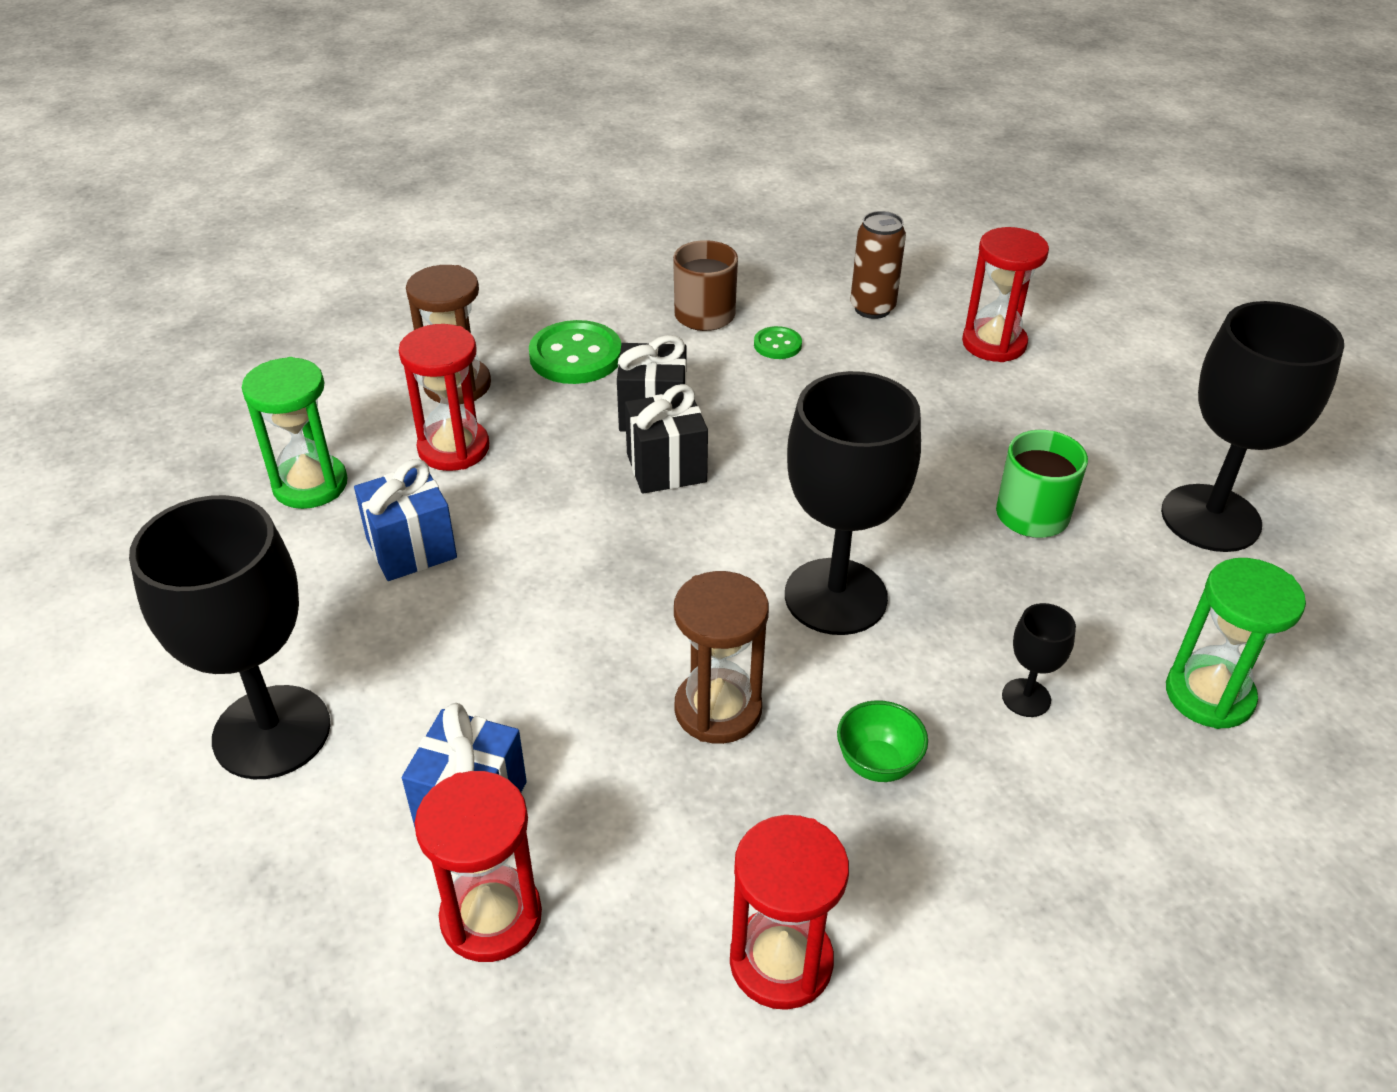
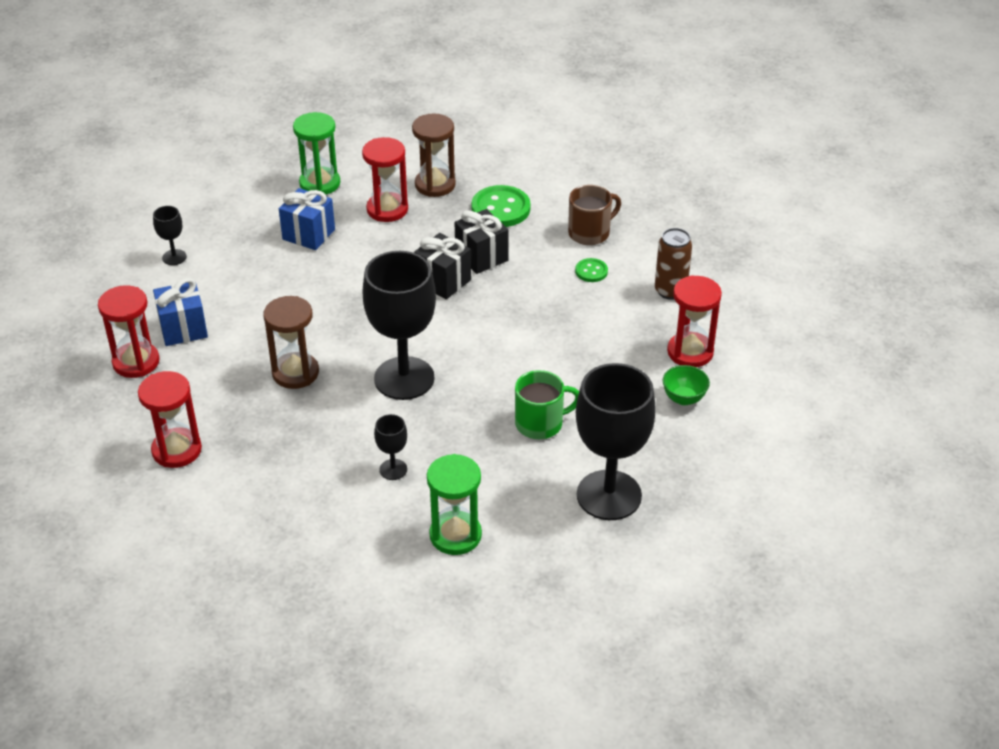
camera: 55 degrees right, 0 degrees up
black goblet [129,495,330,779] -> black goblet [153,206,187,265], size x0.43
green bowl [837,700,928,782] -> green bowl moved to [663,365,710,405]

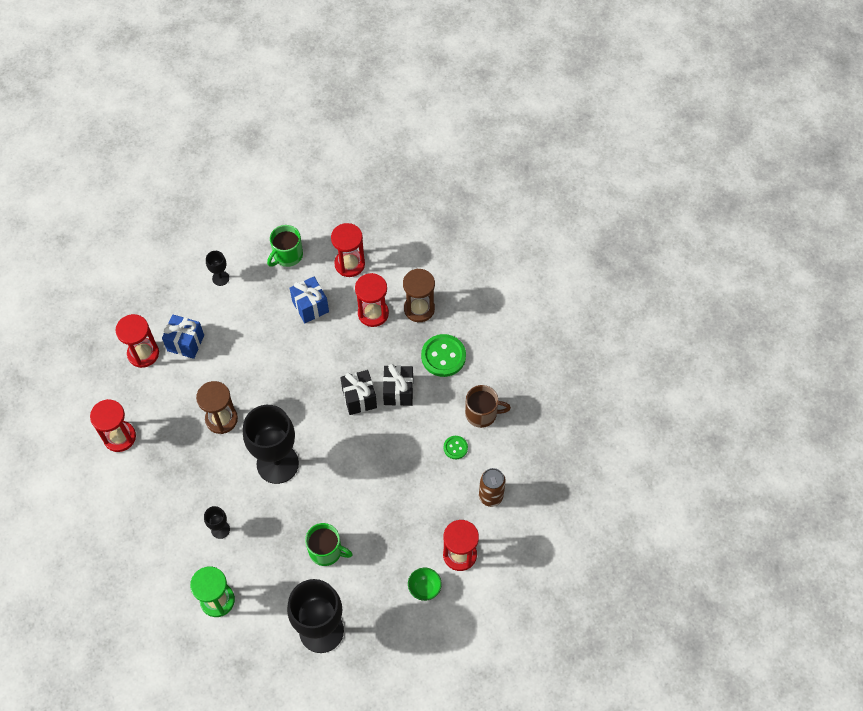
camera: 35 degrees right, 20 degrees up
green hourglass [293,112,340,194] -> red hourglass [331,223,365,277]
none -> green mug [267,225,303,267]

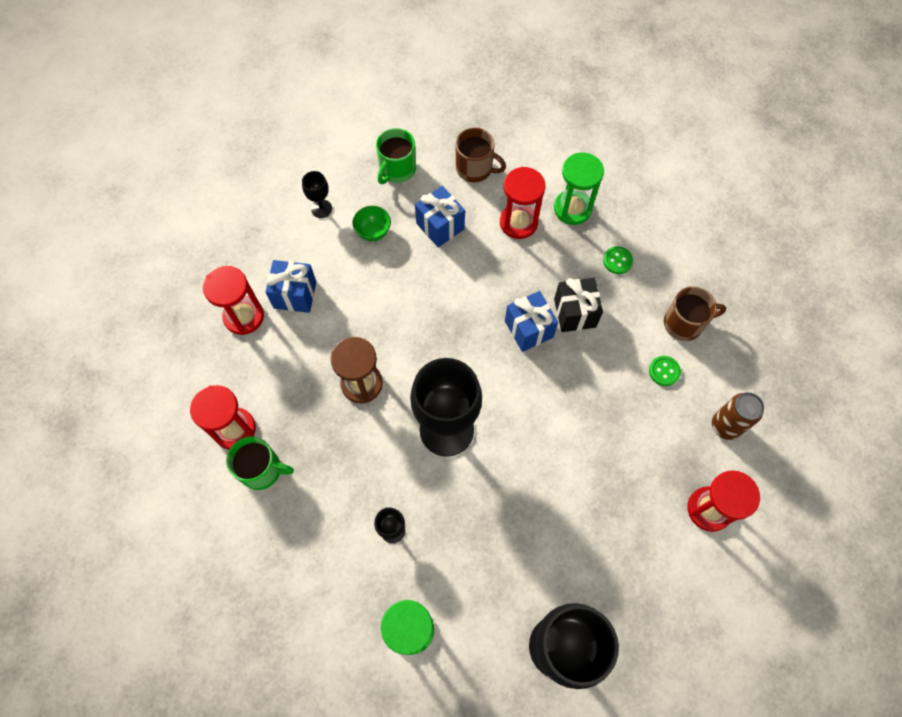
camera: 10 degrees left, 5 degrees up
green mug [305,523,353,566] -> green mug moved to [226,436,294,490]
red hourglass [331,223,365,277] -> brown mug [456,128,506,182]
black gift [340,370,377,415] -> blue gift [505,291,558,352]
brown hourglass [403,269,435,322] -> green hourglass [554,152,604,225]
green bowl [408,568,442,601] -> green bowl moved to [352,206,391,242]
green button [421,334,466,377] -> green button [603,246,633,274], size x0.53

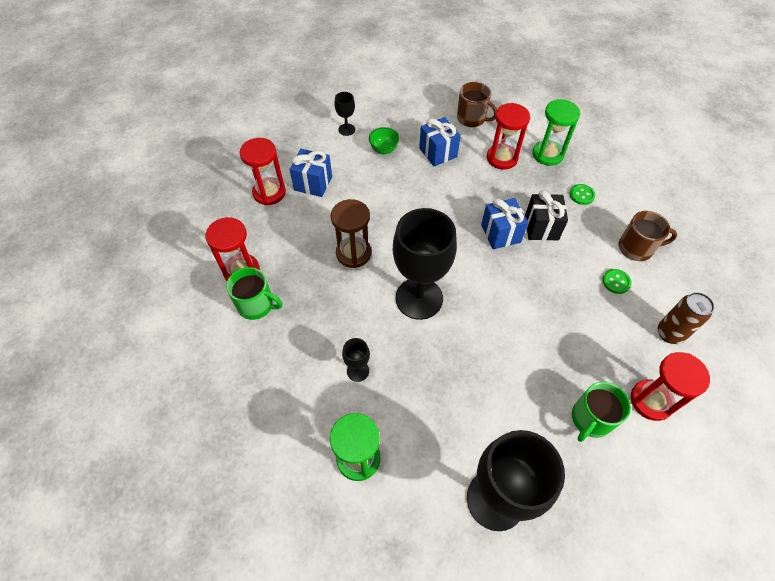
camera: 10 degrees right, 10 degrees down
green mug [376,128,416,184] -> green mug moved to [572,382,631,442]

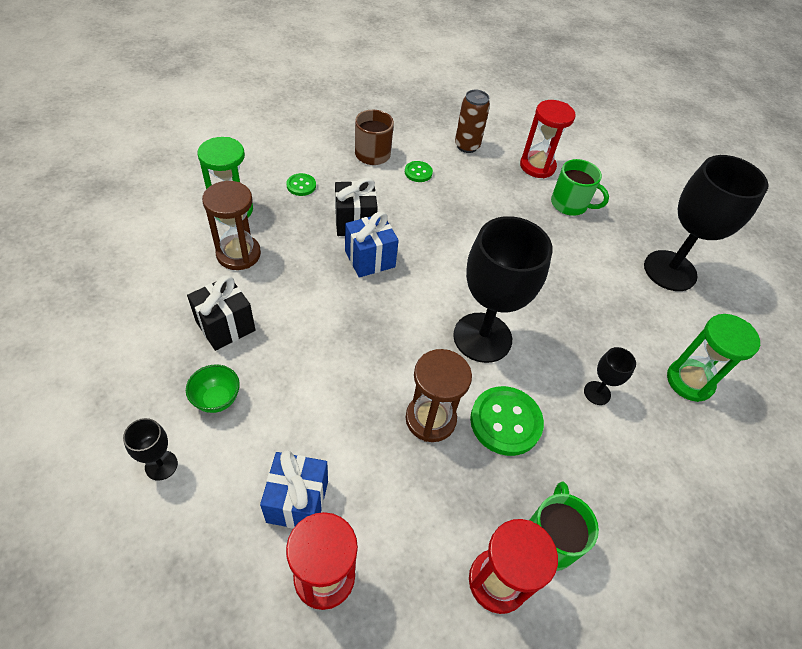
camera: 105 degrees left, 5 degrees down
blue gift [419,117,461,167] -> black gift [187,275,255,351]
brown mug [457,82,497,127] -> none
red hourglass [487,103,530,170] -> brown hourglass [202,181,261,270]
none -> green button [470,386,544,456]

